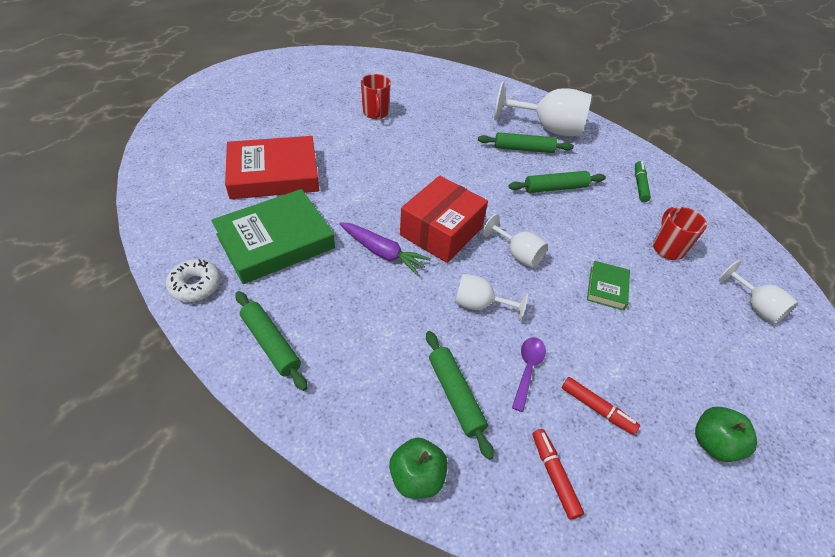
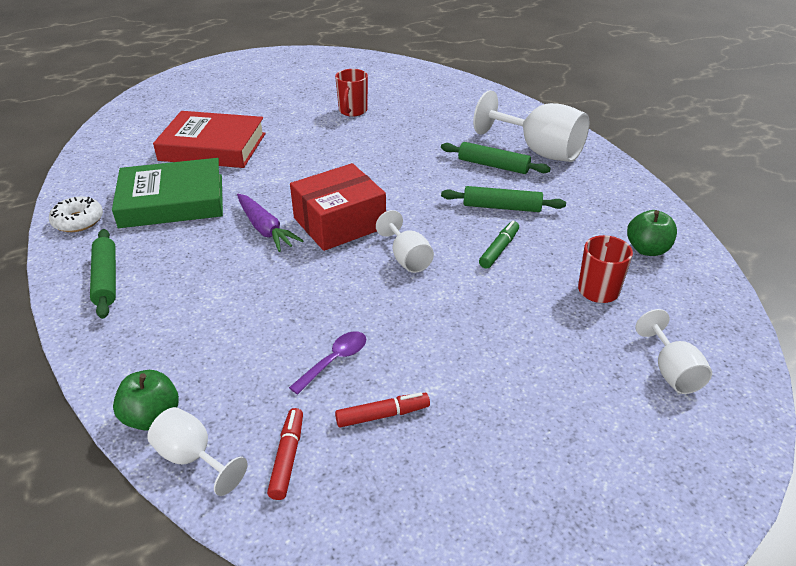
camera: 25 degrees right, 10 degrees down
green rolling pin [426,331,494,460] -> none
white goblet [455,274,528,321] -> white goblet moved to [147,407,248,496]
red marker [562,377,640,435] -> red marker turned 75 degrees counterclockwise [335,392,430,428]
green book [587,261,630,310] -> none
green marker [635,161,651,202] -> green marker moved to [479,221,519,269]
green apple [695,407,757,462] -> green apple moved to [627,210,677,256]

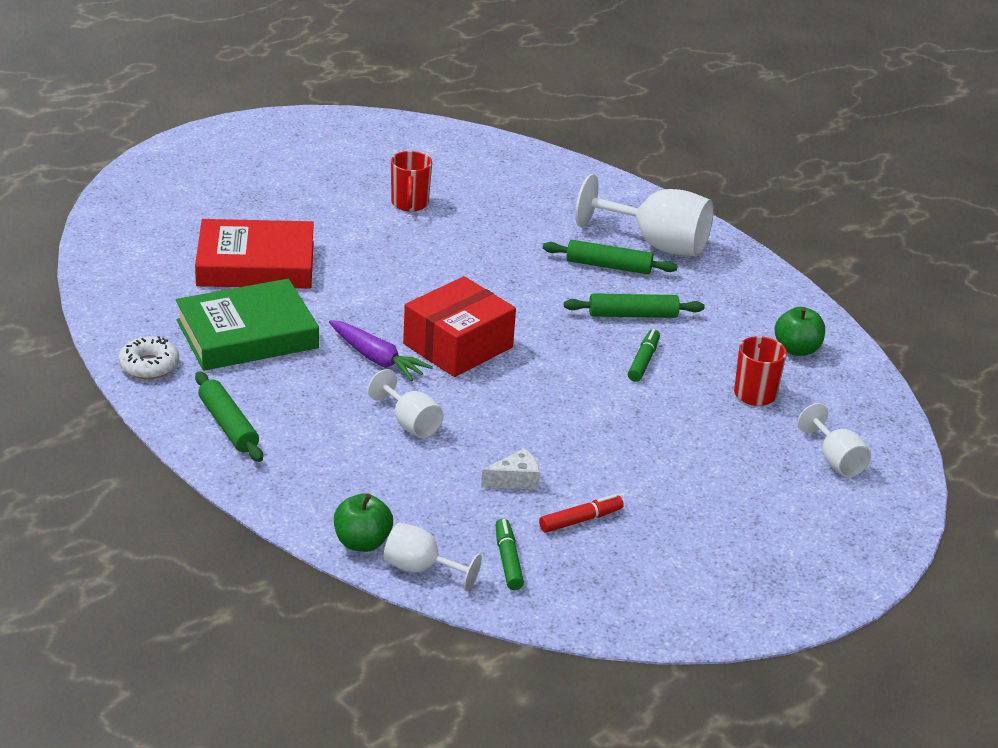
camera: 15 degrees left, 5 degrees down
red marker [267,408,303,500] -> green marker [495,518,524,590]
purple spoon [289,331,366,395] -> white cheese [481,448,540,490]
white goblet [376,210,434,273] -> white goblet moved to [368,369,443,438]

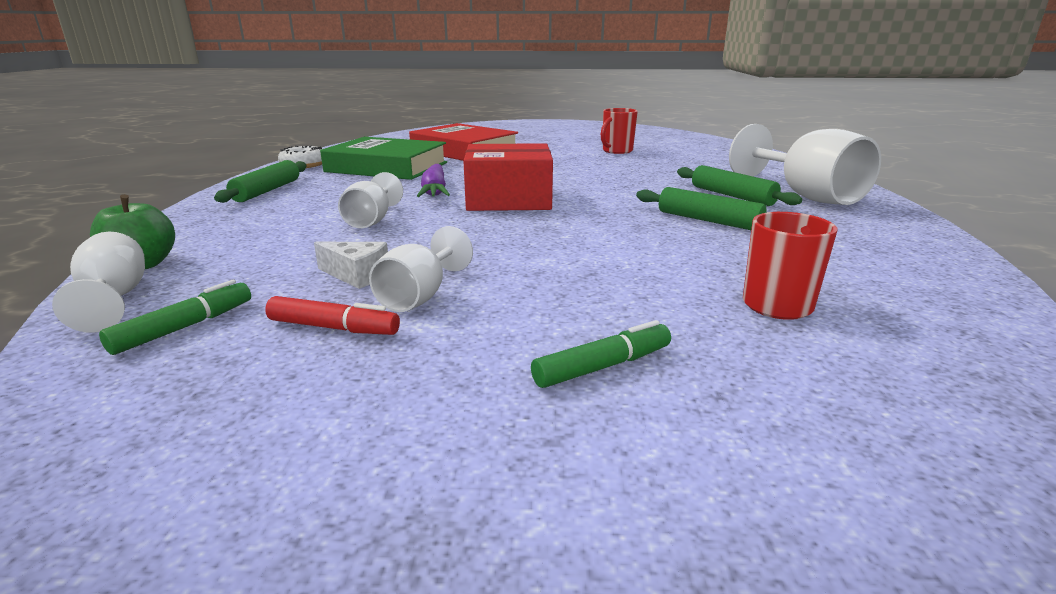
camera: 45 degrees right, 10 degrees down
green marker [628,329,660,382] -> green marker moved to [531,320,671,388]
green apple [775,307,825,356] -> none
white goblet [797,403,871,477] -> white goblet moved to [369,226,473,312]

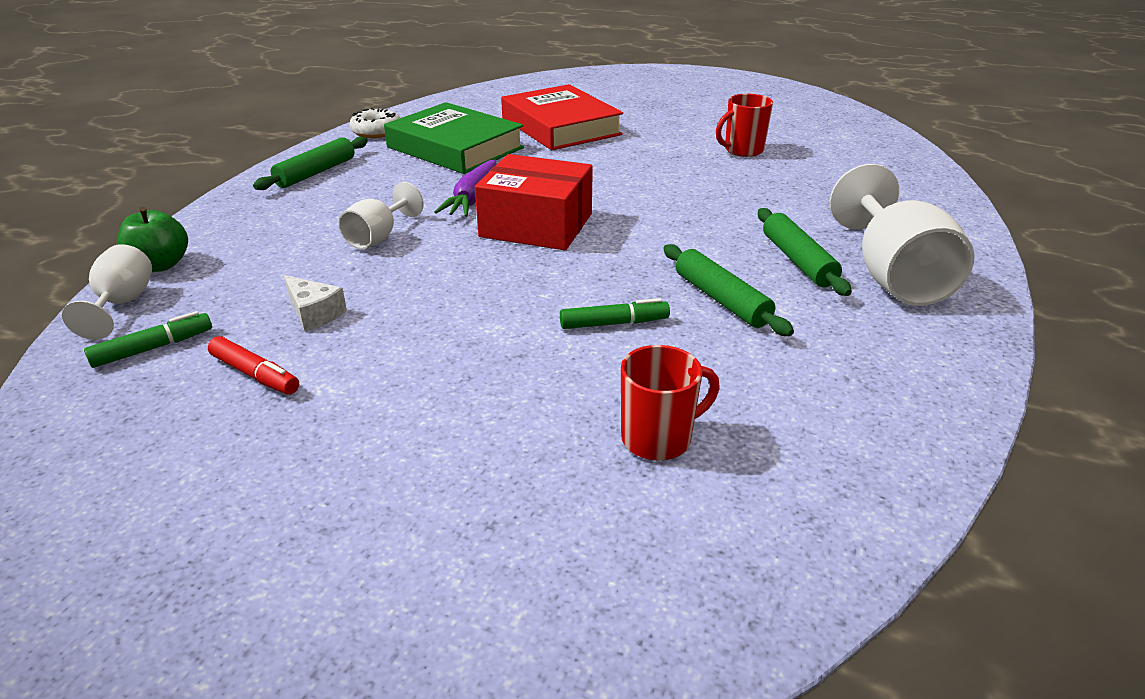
camera: 20 degrees right, 10 degrees up
white goblet [369,226,473,312] -> none
green marker [531,320,671,388] -> green marker moved to [560,298,670,329]

